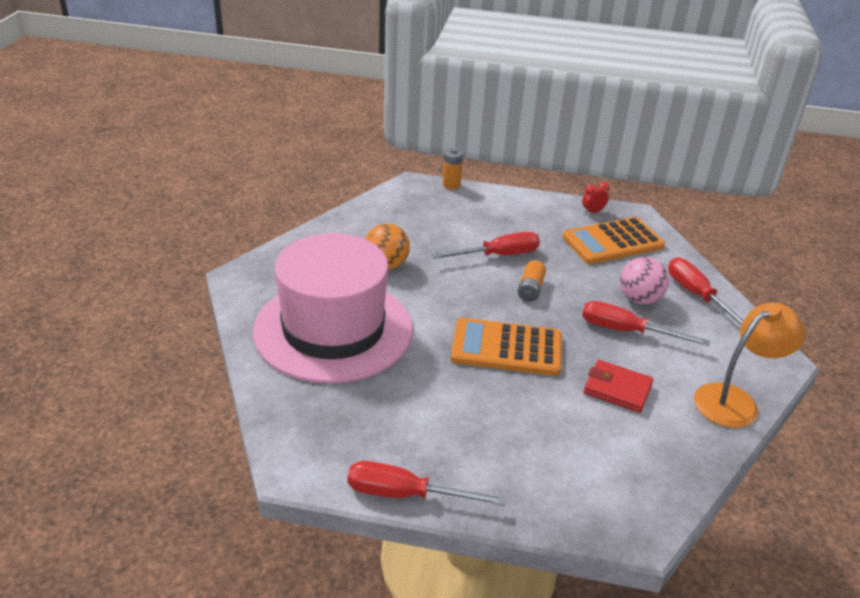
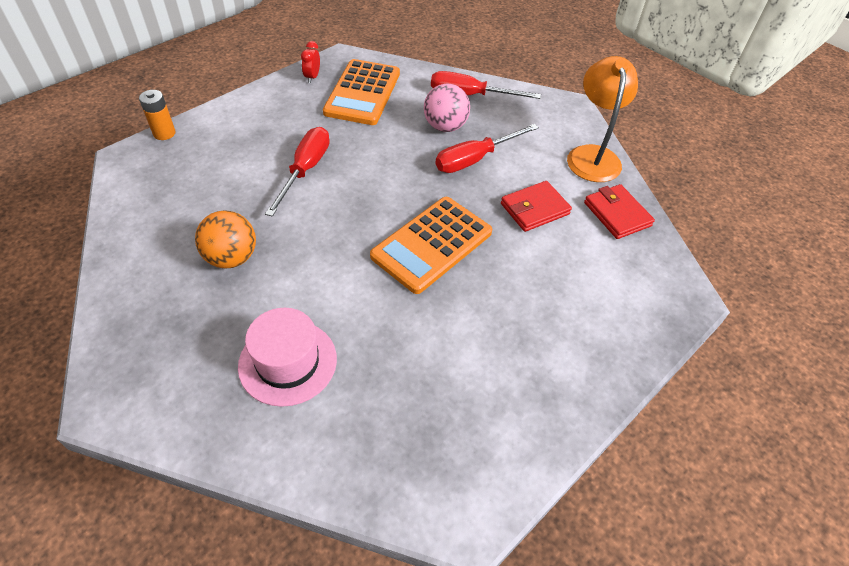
camera: 55 degrees left, 15 degrees up
pink hat [253,233,413,384] -> pink hat [238,308,337,407], size x0.49
red screwdriver [348,461,506,506] -> none
orange battery [518,260,546,302] -> none
none -> red wallet [584,184,655,239]

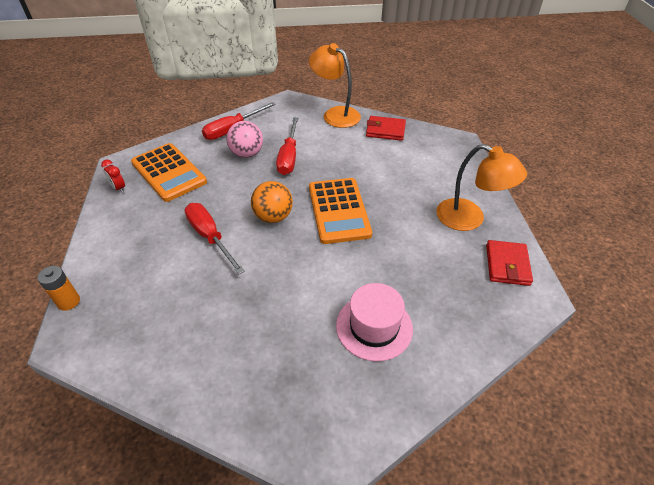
camera: 50 degrees left, 5 degrees down
orange ball [195,210,256,268] -> orange ball moved to [251,181,293,223]
red wallet [501,181,572,232] -> red wallet moved to [486,240,533,286]
none -> orange lamp [436,144,527,231]

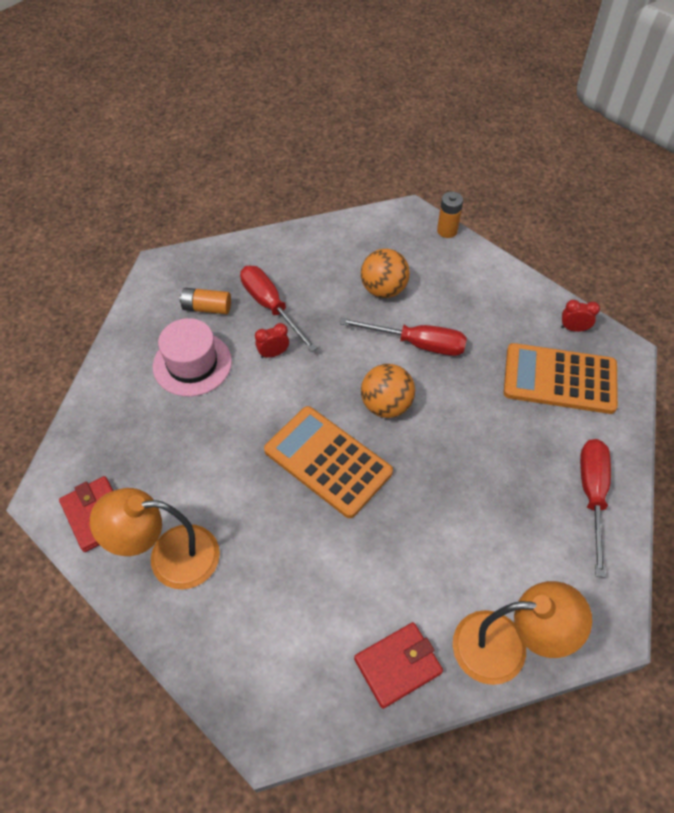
camera: 140 degrees right, 10 degrees up
pink ball [226,121,263,158] -> none
red screwdriver [276,117,298,175] -> red screwdriver moved to [240,266,317,352]
none -> orange battery [180,288,231,314]
none -> red clock [255,323,289,358]
none -> orange ball [361,249,410,298]

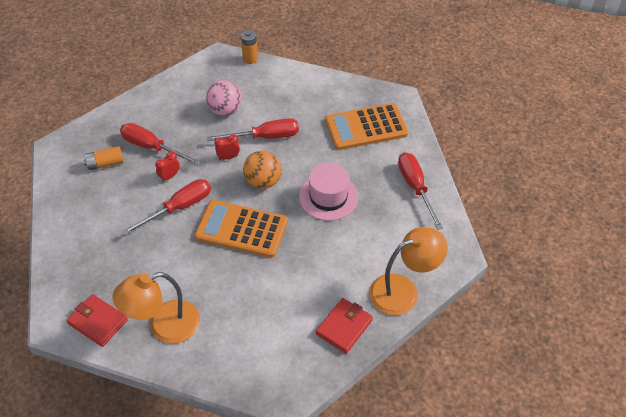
camera: 25 degrees left, 5 degrees down
pink hat [153,318,232,397] -> pink hat moved to [299,163,358,221]
orange ball [361,249,410,298] -> pink ball [206,80,242,116]
red clock [561,300,600,332] -> red clock moved to [214,134,240,160]
none -> red screwdriver [122,179,211,235]

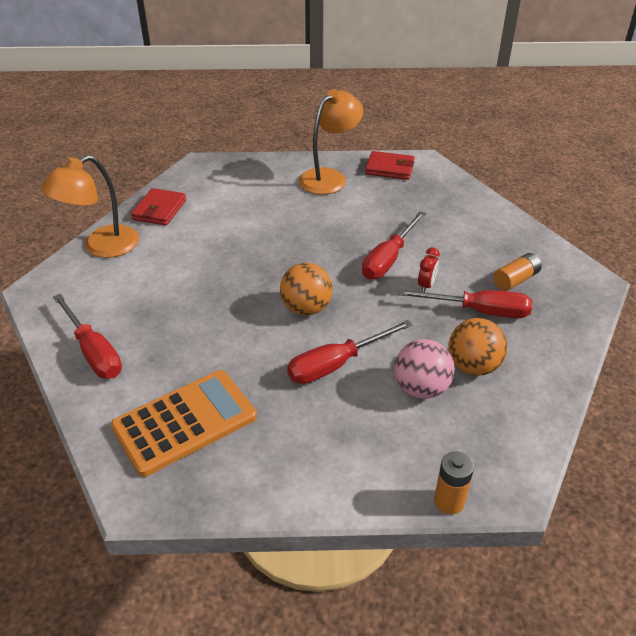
camera: 160 degrees right, 10 degrees down
orange calculator [195,200,288,258] -> none
red clock [214,134,240,160] -> none
pink hat [299,163,358,221] -> none
none -> orange ball [448,318,508,376]

